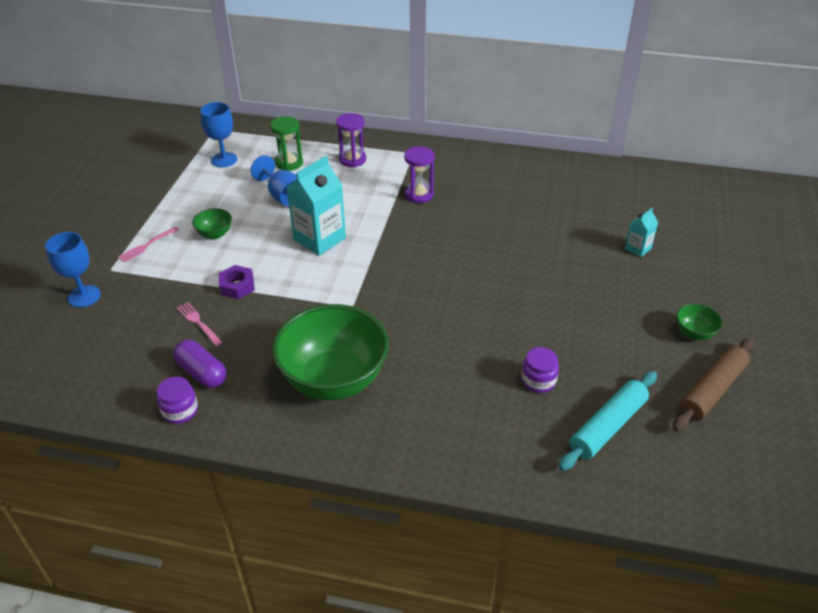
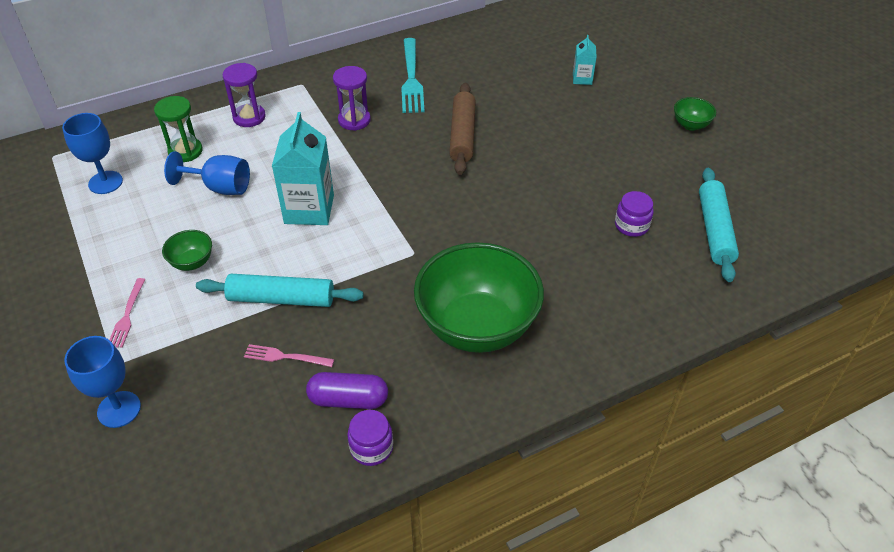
camera: 40 degrees left, 5 degrees up
purple nut [219,265,255,299] -> turquoise rolling pin [196,274,364,307]
brown rolling pin [673,338,754,432] -> brown rolling pin moved to [449,83,476,175]
none -> turquoise fork [401,38,425,113]

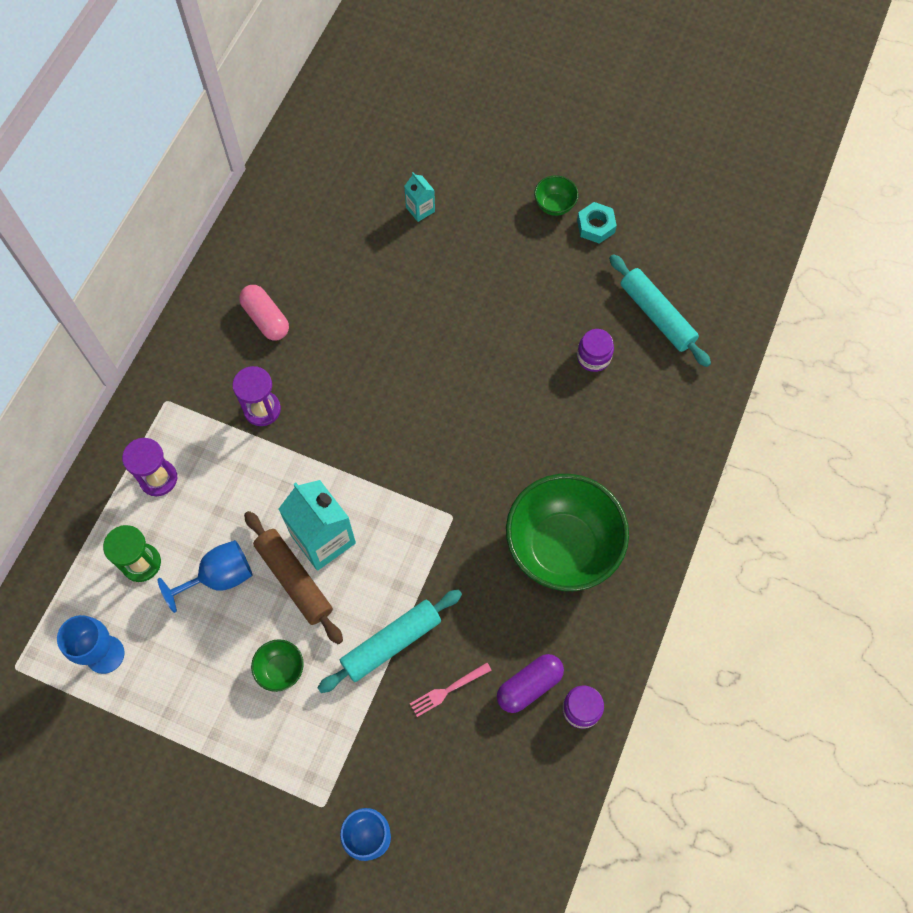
camera: 40 degrees left, 20 degrees up
pink fork [110,278,146,348] -> none
turquoise fork [401,38,425,113] -> pink capsule [239,285,289,340]
brown rolling pin [449,83,476,175] -> brown rolling pin moved to [244,511,343,644]
none -> turquoise nut [577,202,617,244]

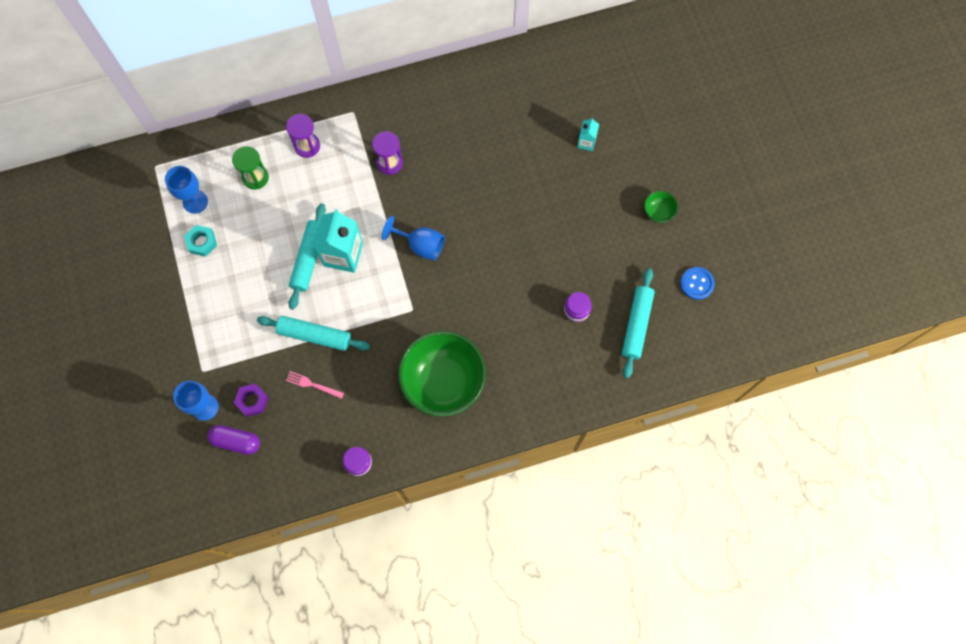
camera: 50 degrees right, 5 degrees up
blue goblet [158,540,253,613] -> blue goblet moved to [382,216,445,261]
pink capsule [239,285,289,340] -> none
brown rolling pin [244,511,343,644] -> turquoise rolling pin [289,203,326,310]
green bowl [251,639,304,692] -> none
purple capsule [497,654,564,713] -> purple capsule moved to [208,425,260,455]
turquoise nut [577,202,617,244] -> turquoise nut moved to [184,225,217,257]
none -> purple nut [234,384,269,417]
none -> blue button [680,267,715,300]

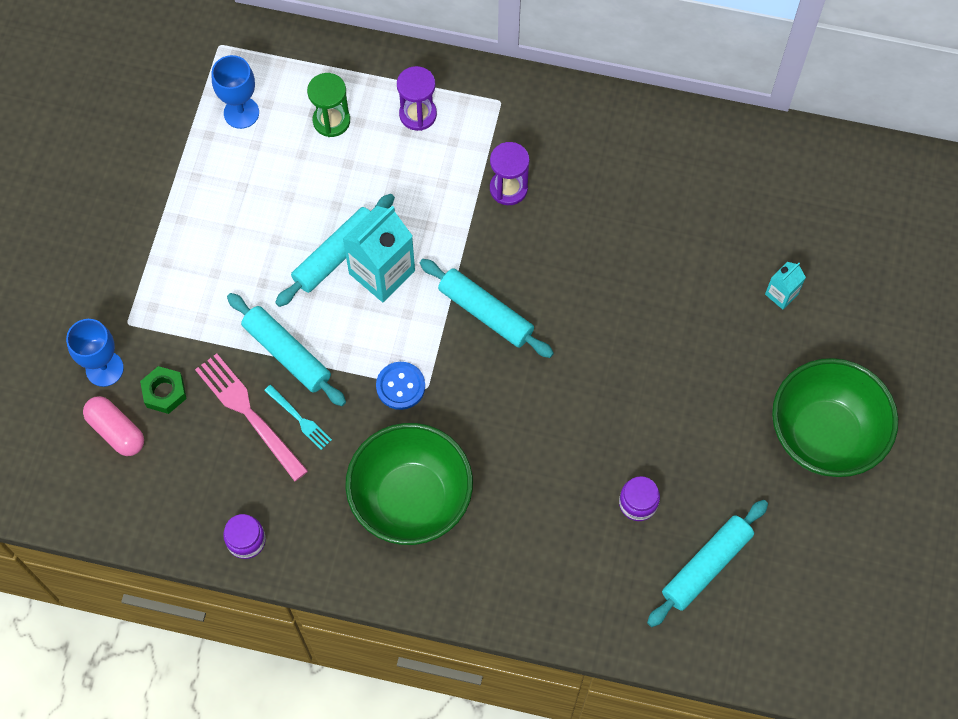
camera: 30 degrees right, 5 degrees down
turquoise nut [184,225,217,257] -> none
purple capsule [208,425,260,455] -> pink capsule [83,396,144,456]
purple nut [234,384,269,417] -> green nut [140,366,187,414]
pink fork [286,371,344,399] -> pink fork [195,354,308,481], size x1.84
blue goblet [382,216,445,261] -> turquoise rolling pin [420,259,554,358]
green bowl [644,191,678,223] -> green bowl [772,358,898,477], size x2.40
blue button [680,267,715,300] -> blue button moved to [376,362,425,410]
none -> turquoise fork [264,385,332,450]

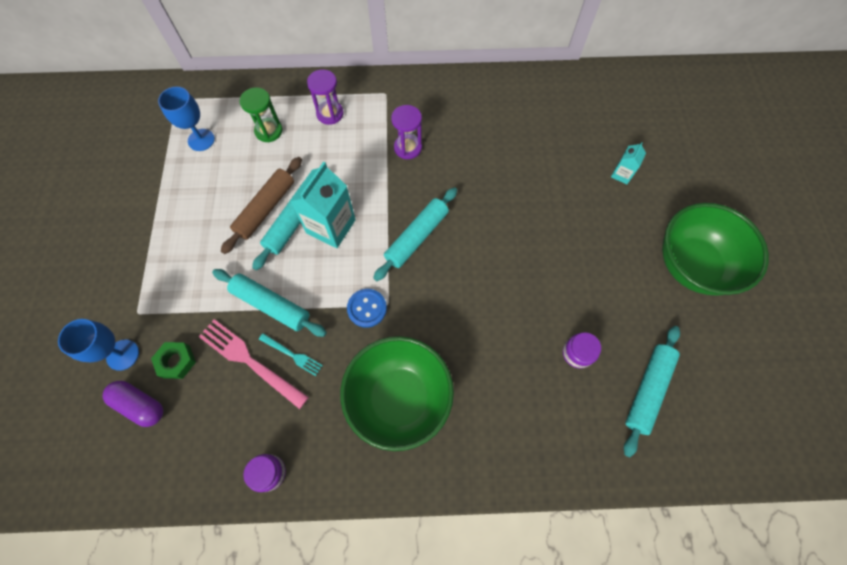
camera: 15 degrees left, 0 degrees up
pink capsule [83,396,144,456] -> purple capsule [103,381,163,427]
turquoise rolling pin [420,259,554,358] -> turquoise rolling pin turned 75 degrees counterclockwise [373,187,457,281]
none -> brown rolling pin [221,157,302,254]

